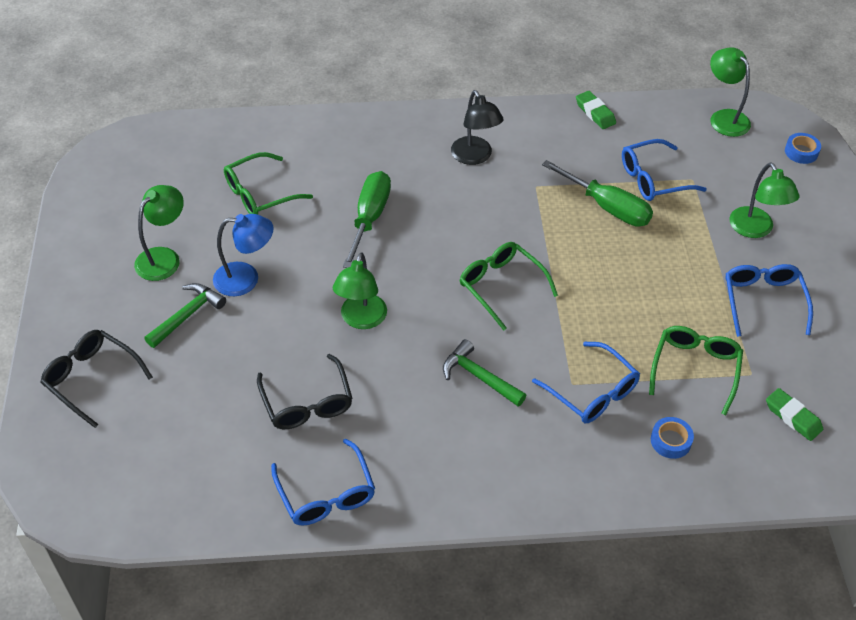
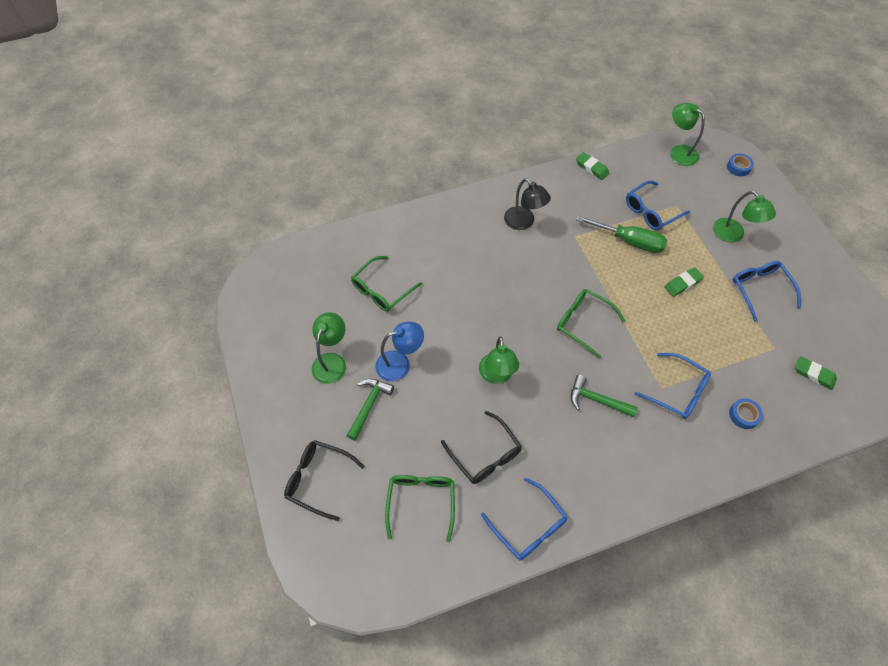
camera: 15 degrees left, 10 degrees up
green screwdriver [343,171,391,268] -> none
green glasses [649,326,743,415] -> green glasses moved to [385,475,455,542]
none -> green eraser [664,267,704,297]

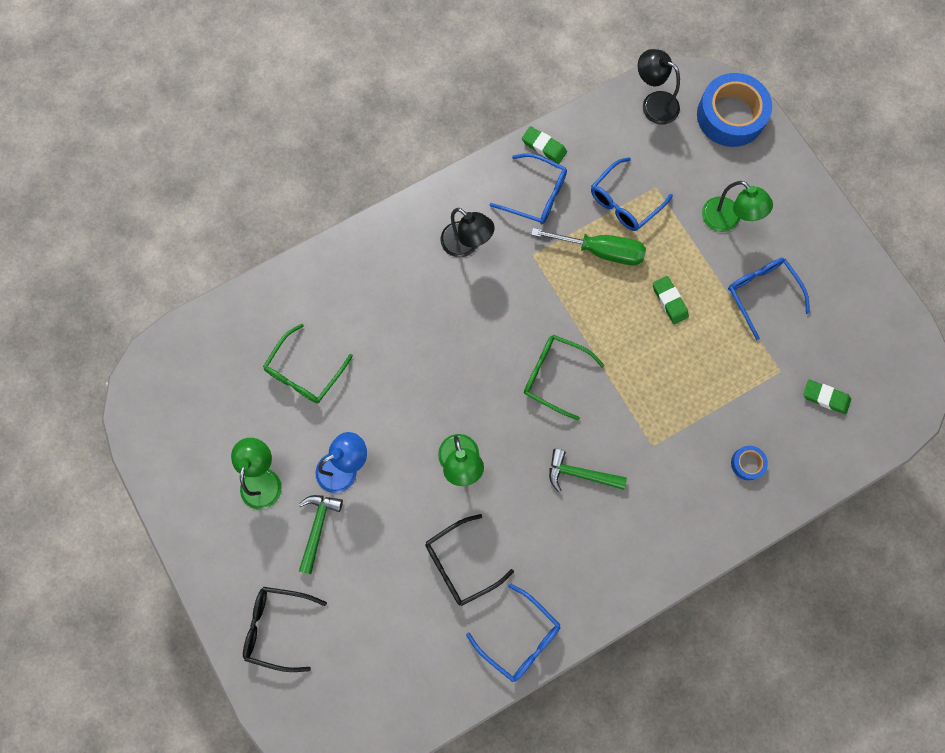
camera: 10 degrees left, 15 degrees up
green glasses [385,475,455,542] -> none
black glasses [441,411,522,484] -> black glasses turned 105 degrees clockwise [425,514,514,606]
blue glasses [635,353,711,419] -> blue glasses moved to [489,153,567,224]
green eraser [664,267,704,297] -> green eraser turned 75 degrees counterclockwise [653,276,689,325]
green lamp [670,103,705,166] -> black lamp [638,49,680,125]
blue tape [727,153,754,176] -> blue tape [697,73,772,147], size x2.26

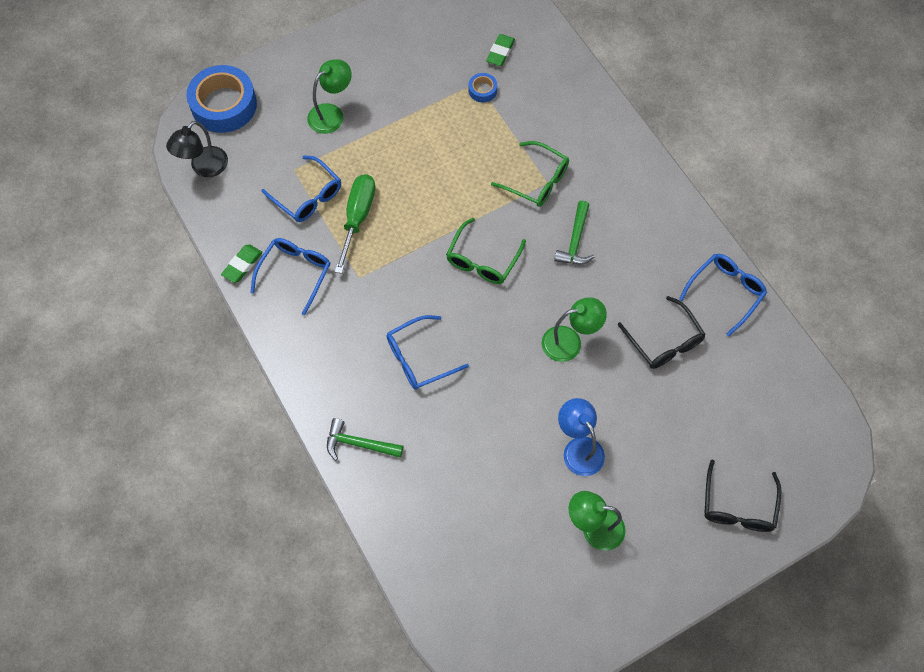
camera: 90 degrees left, 10 degrees down
green glasses [263,324,353,404] -> green glasses moved to [491,141,569,207]
green hammer [299,495,343,574] -> green hammer moved to [327,418,403,461]
black lamp [440,208,495,257] -> none
green eraser [653,276,689,325] -> none
blue glasses [728,258,810,340] -> blue glasses moved to [387,315,469,390]
blue tape [731,446,768,480] -> blue tape moved to [468,73,497,102]

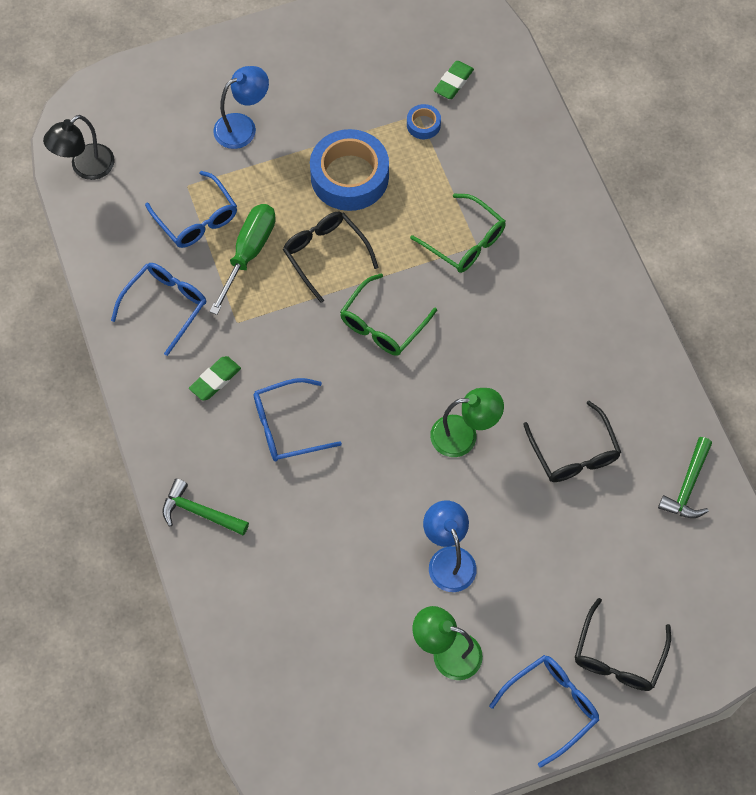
camera: 10 degrees right, 0 degrees up
blue tape [186,65,257,133] -> blue tape moved to [310,129,389,211]
green eraser [221,244,263,283] -> green eraser moved to [189,356,241,401]
green lamp [307,59,352,134] -> blue lamp [213,66,269,149]
green hammer [554,201,595,264] -> green hammer moved to [658,437,712,518]
blue glasses [679,254,767,336] -> blue glasses moved to [489,655,599,768]
none -> black glasses [283,212,379,303]

